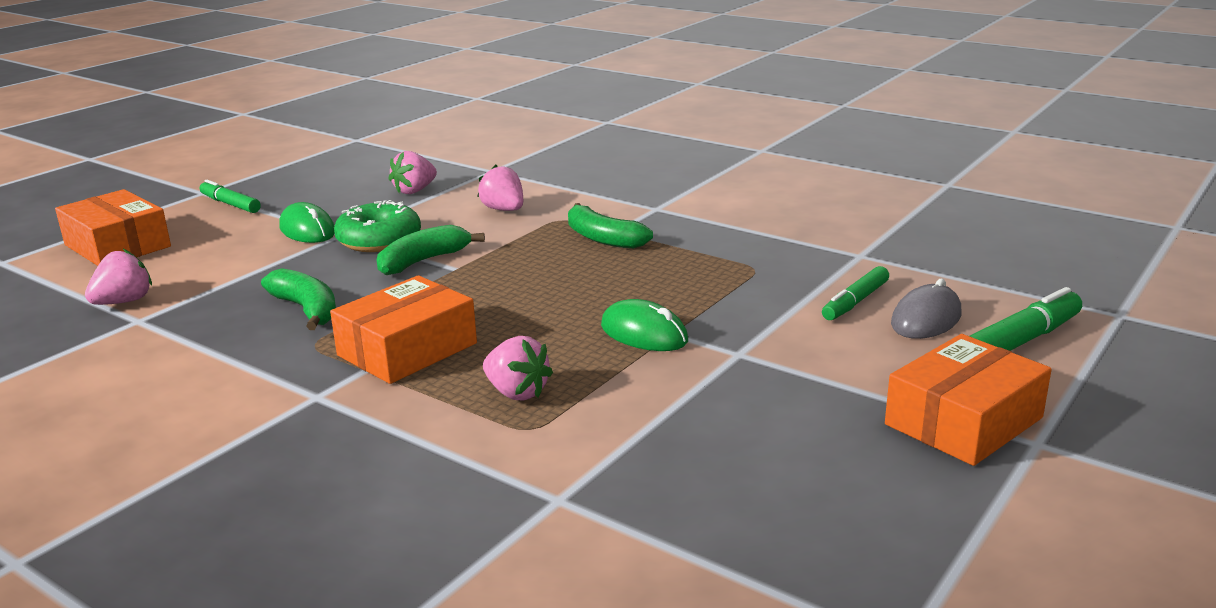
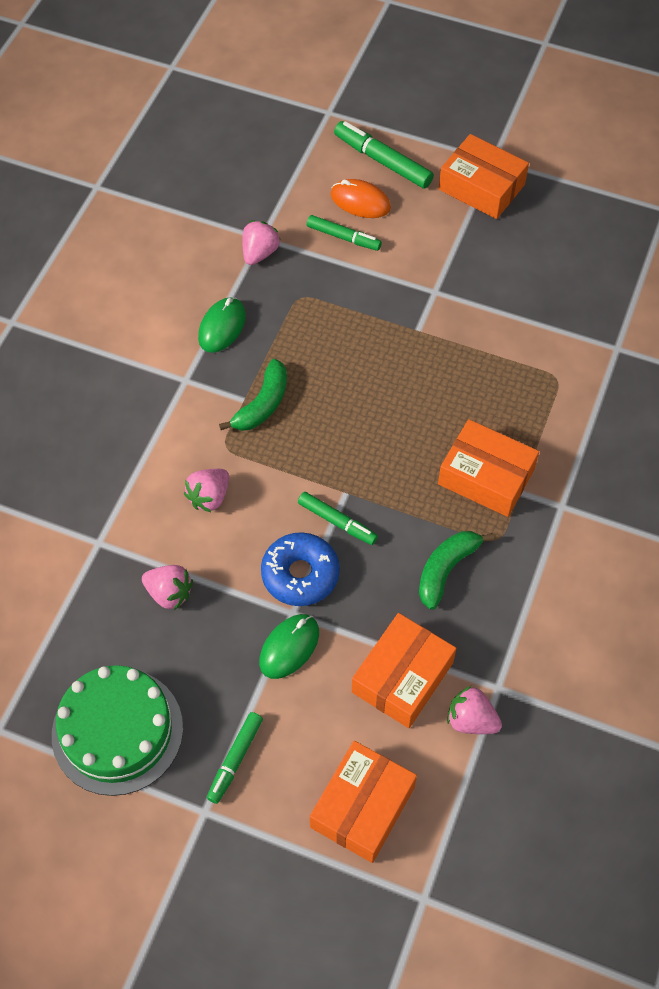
camera: 105 degrees left, 35 degrees up
green donut [334,200,421,252] -> blue donut [261,532,340,606]
green banana [377,225,485,275] -> green marker [298,492,378,545]
pink strawberry [483,336,553,401] -> pink strawberry moved to [242,220,281,265]
green mouse [601,299,688,351] -> green mouse moved to [198,297,246,353]
grey mouse [891,278,962,339] -> orange mouse [331,179,391,218]
none -> green cake [52,665,183,796]
none -> orange box [352,613,456,728]

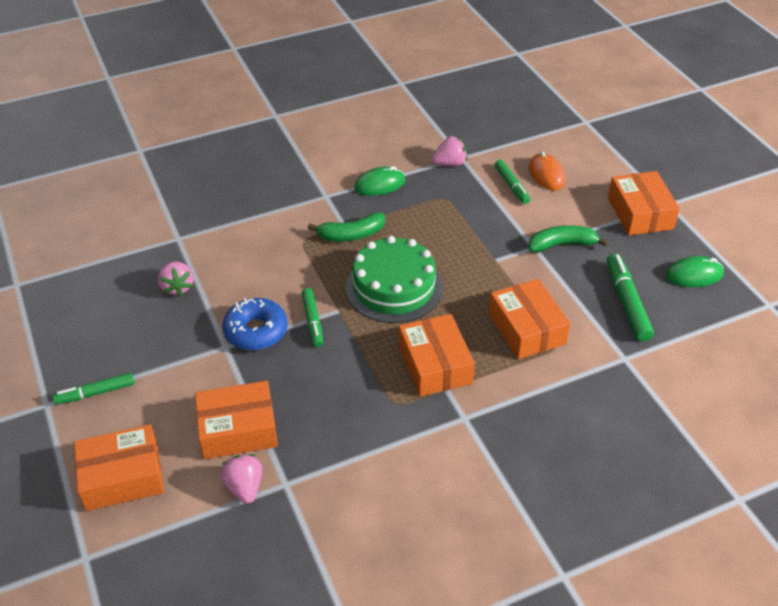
camera: 45 degrees right, 15 degrees down
green cake [52,665,183,796] -> green cake moved to [346,236,443,323]
pink strawberry [184,469,229,512] -> none
green mouse [259,614,319,679] -> green mouse moved to [666,256,724,287]
green marker [334,121,434,189] -> green marker moved to [607,254,654,342]
green banana [419,531,494,610] -> green banana moved to [528,225,608,252]
none -> orange box [489,279,570,359]

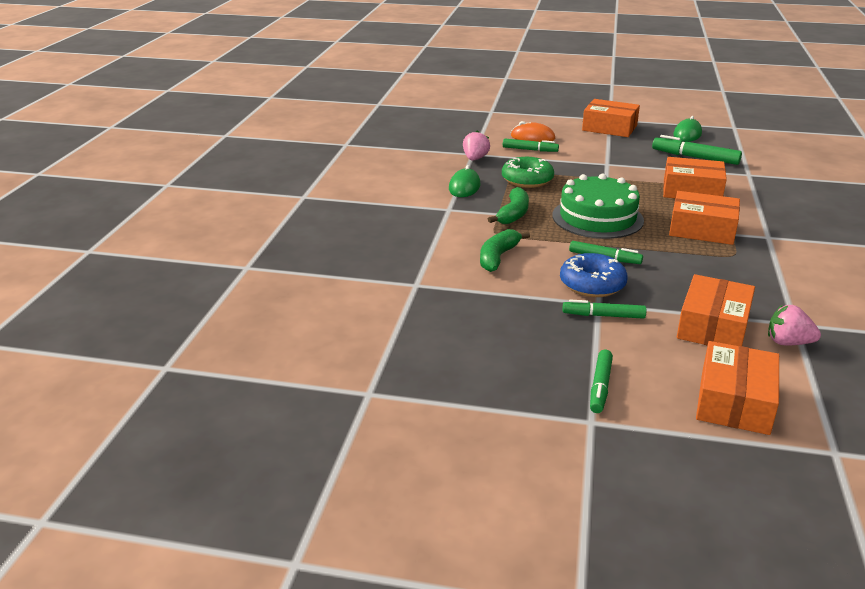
camera: 55 degrees left, 15 degrees down
pink strawberry [158,261,194,296] -> none
green banana [528,225,608,252] -> green banana moved to [480,229,530,272]
none -> green donut [502,157,554,188]
none -> green marker [562,299,646,319]

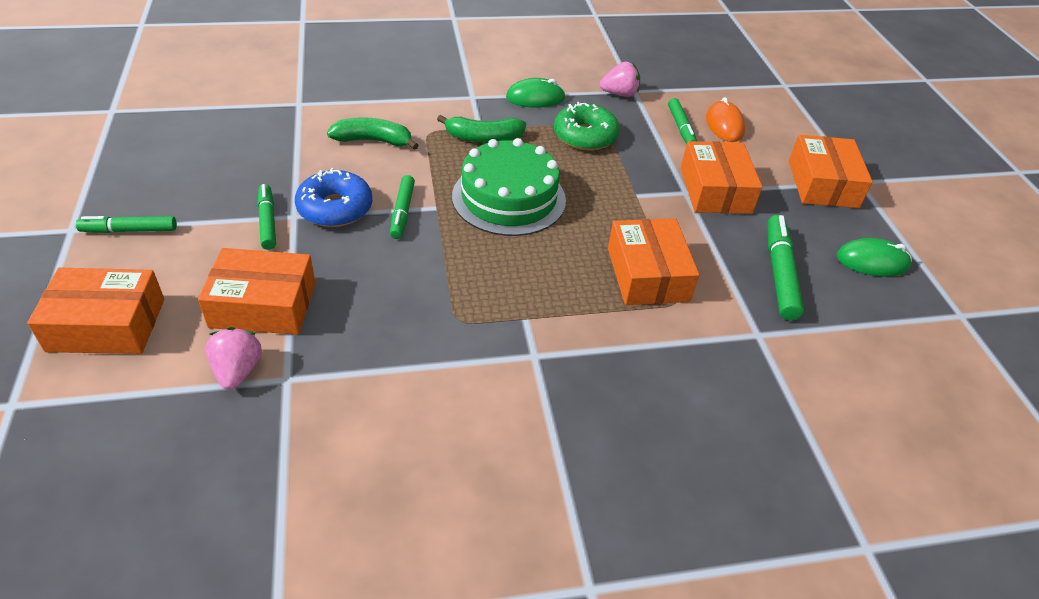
camera: 65 degrees right, 15 degrees up
orange box [669,191,740,245] -> orange box moved to [681,141,762,214]

